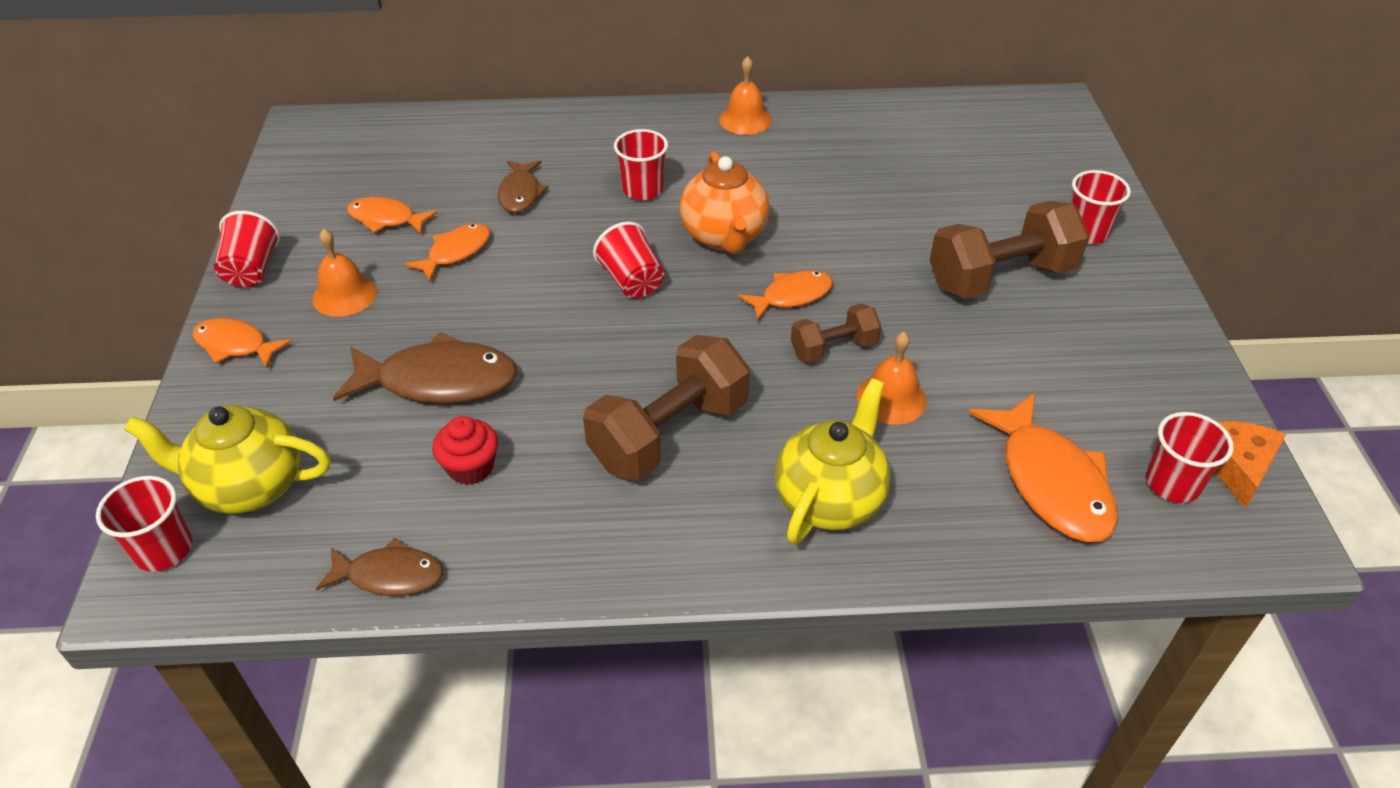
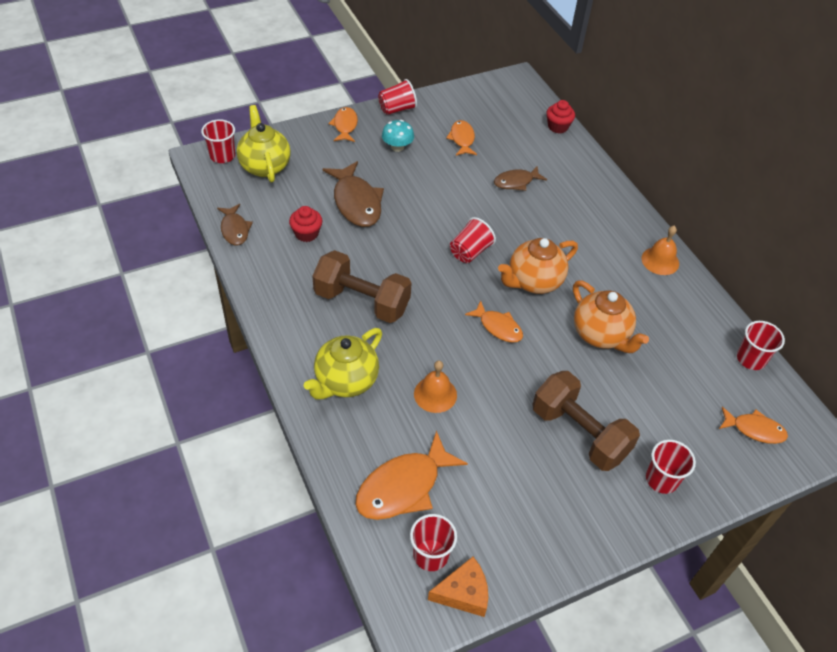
camera: 65 degrees right, 5 degrees up
orange bell [312,229,377,317] -> turquoise mushroom [382,120,414,152]
orange fish [404,223,490,281] -> orange fish moved to [719,407,788,444]
red cup [614,129,668,200] -> red cup moved to [737,321,785,370]
yellow teapot [775,378,891,544] -> yellow teapot turned 120 degrees clockwise [304,328,382,399]
brown dumbbell [791,303,881,363] -> none
none -> red cupcake [546,100,575,134]
none -> orange teapot [573,281,649,353]

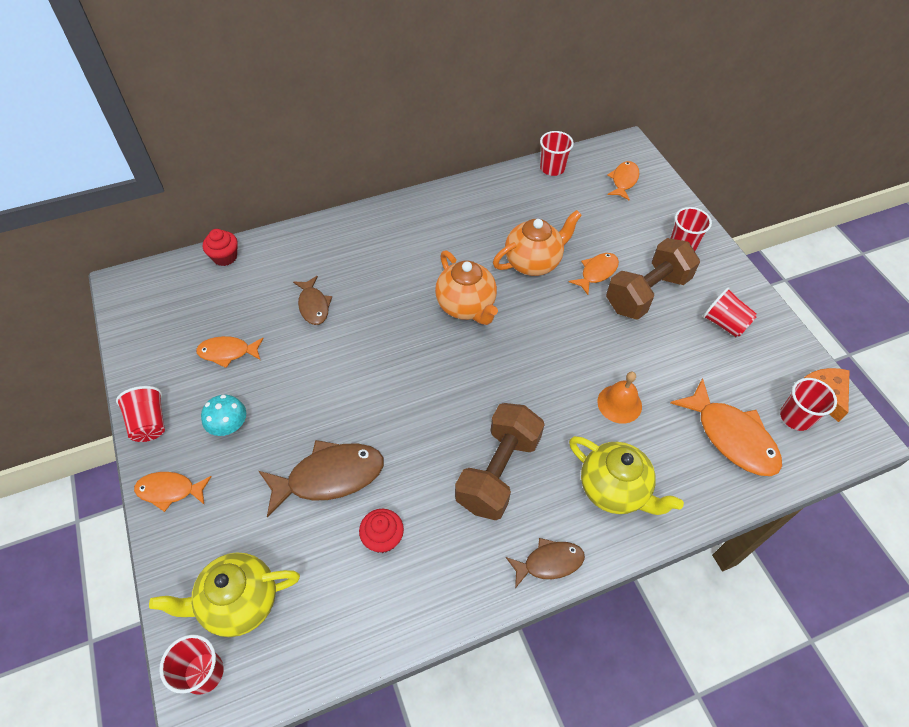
camera: 85 degrees left, 5 degrees up
brown fish [217,204,253,245] -> brown fish moved to [506,538,585,588]
red cup [450,217,496,263] -> red cup moved to [703,287,757,337]
orange fish [465,300,523,343] -> orange fish moved to [569,253,619,295]
orange bell [641,226,679,275] -> none

